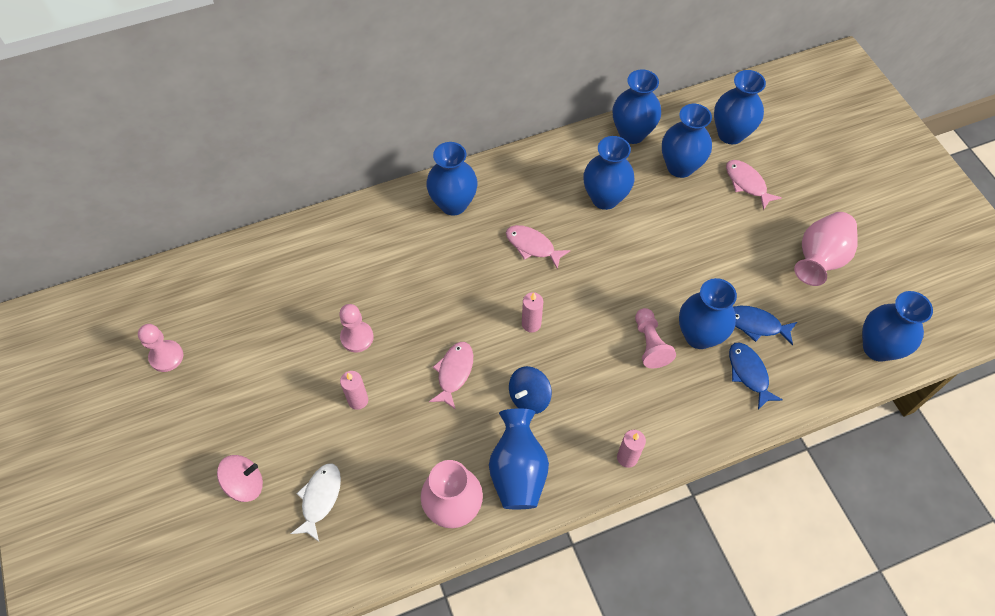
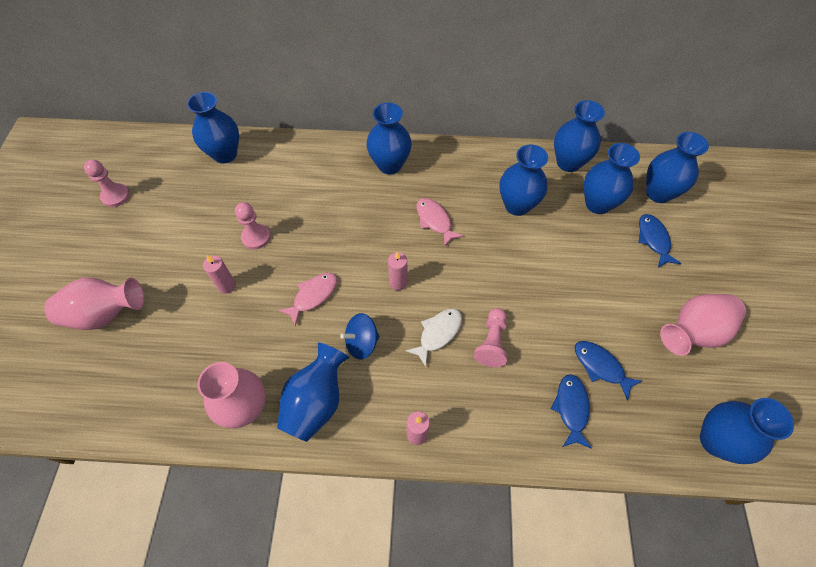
camera: 25 degrees right, 0 degrees up
pink spinning top [217,455,263,502] -> pink vase [44,278,144,330]
white fish [291,463,341,542] -> white fish moved to [405,309,462,367]
blue vase [679,278,737,349] -> blue vase moved to [187,92,239,164]
pink fish [726,160,782,210] -> blue fish [638,214,681,268]

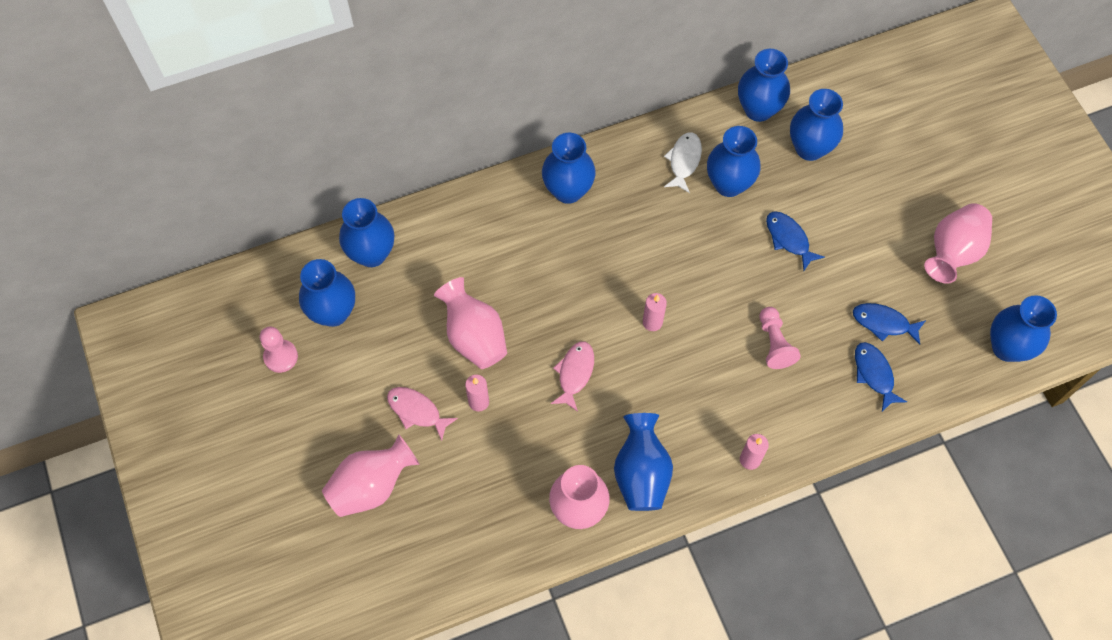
camera: 25 degrees left, 5 degrees up
pink pawn [235,202,271,249] -> pink vase [434,277,507,369]
blue spinning top [340,313,380,360] -> none
white fish [405,309,462,367] -> white fish moved to [664,132,702,193]
pink fish [416,198,464,247] -> pink fish moved to [387,387,458,441]
blue fish [638,214,681,268] -> blue fish moved to [766,211,825,270]
blue vase [646,132,709,203] -> blue vase moved to [299,259,355,327]

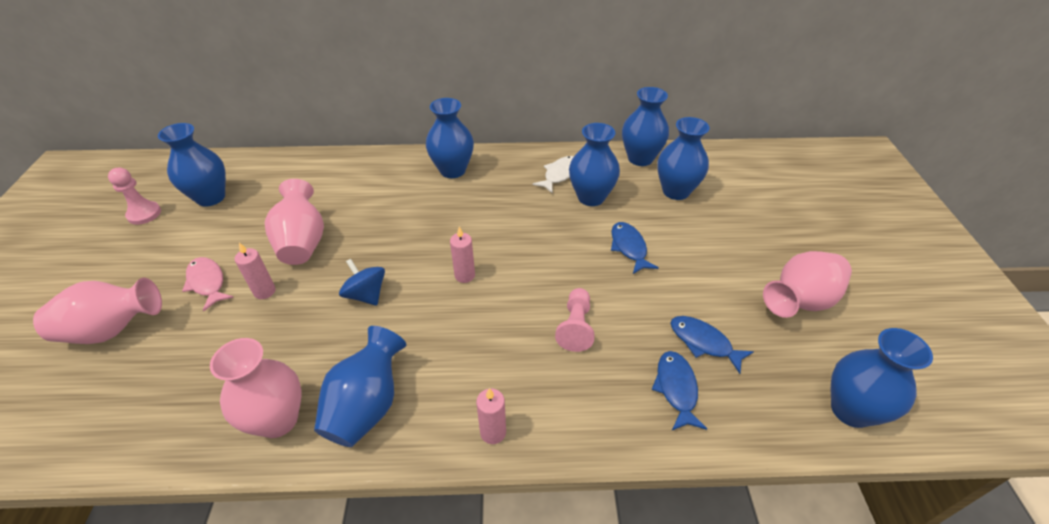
camera: 20 degrees right, 20 degrees down
blue vase [339,198,394,267] -> none
pink fish [551,342,594,412] -> blue spinning top [339,259,385,306]

